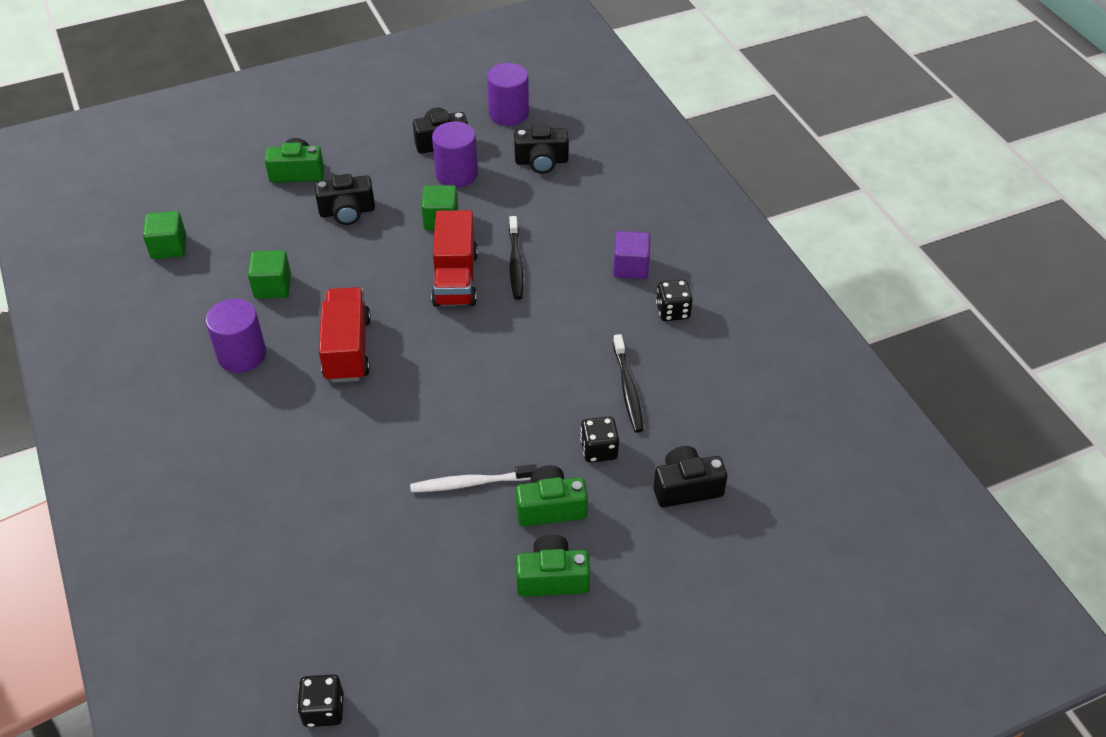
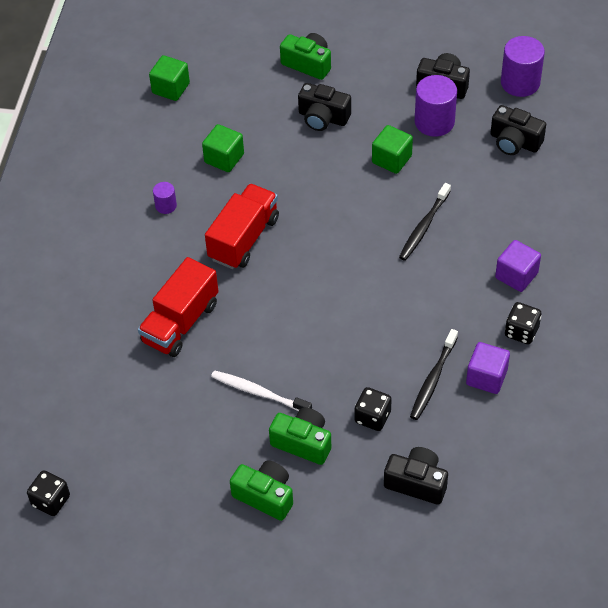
camera: 35 degrees right, 5 degrees up
purple cylinder [205,299,266,373] -> purple cylinder [153,182,177,214], size x0.52
red truck [431,210,478,307] -> red truck moved to [138,257,219,357]
none -> purple cube [466,342,510,394]

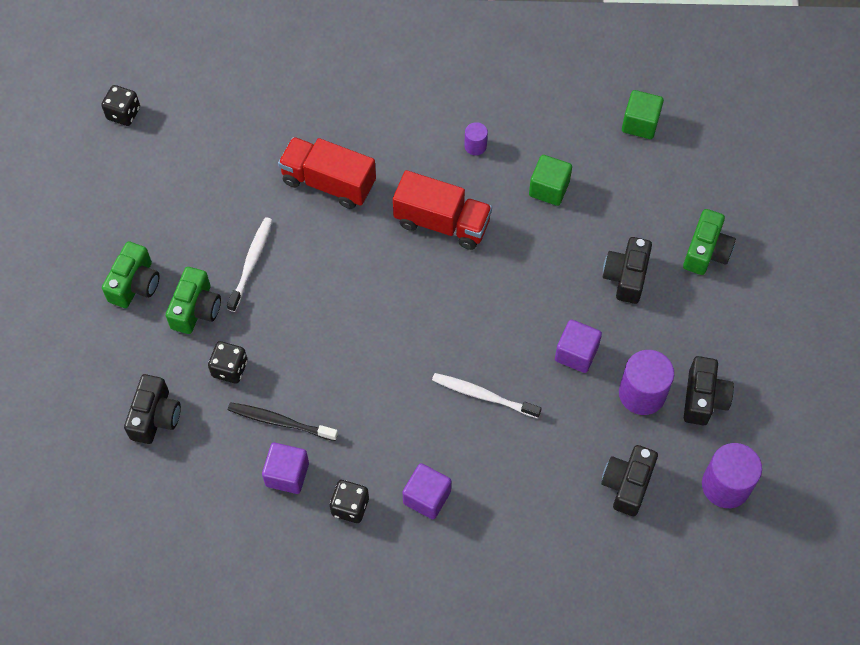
camera: 80 degrees right, 10 degrees up
green cube [372,125,413,174] -> purple cube [555,319,602,373]
black toothbrush [399,183,451,261] -> white toothbrush [432,373,542,418]

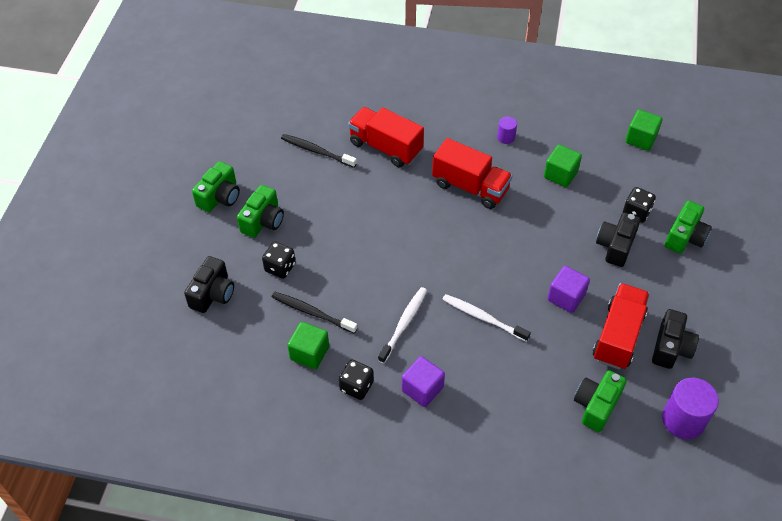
camera: 10 degrees right, 10 degrees down
black dice [101,85,140,126] -> black dice moved to [623,187,656,223]
white toothbrush [227,217,272,312] -> white toothbrush moved to [378,287,427,363]
purple cube [262,443,309,494] -> green cube [287,322,329,369]
black camera [601,445,658,516] -> green camera [574,370,627,432]
purple cylinder [619,350,674,415] -> red truck [593,283,650,370]
none -> black toothbrush [281,134,357,168]

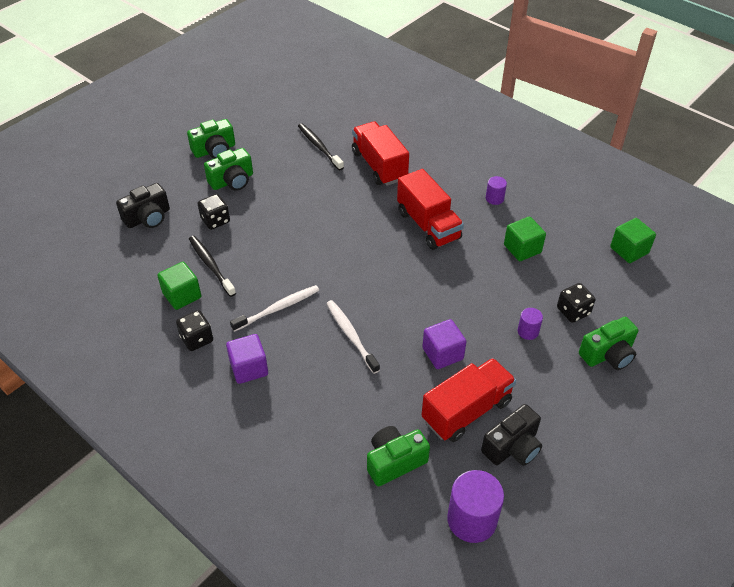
camera: 30 degrees right, 5 degrees down
black camera [596,213,641,267] -> purple cylinder [518,308,543,340]

